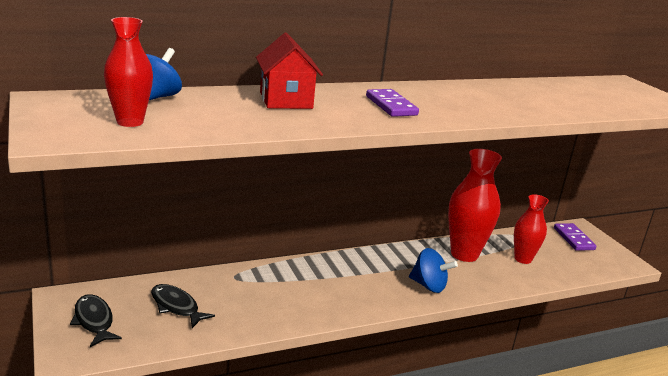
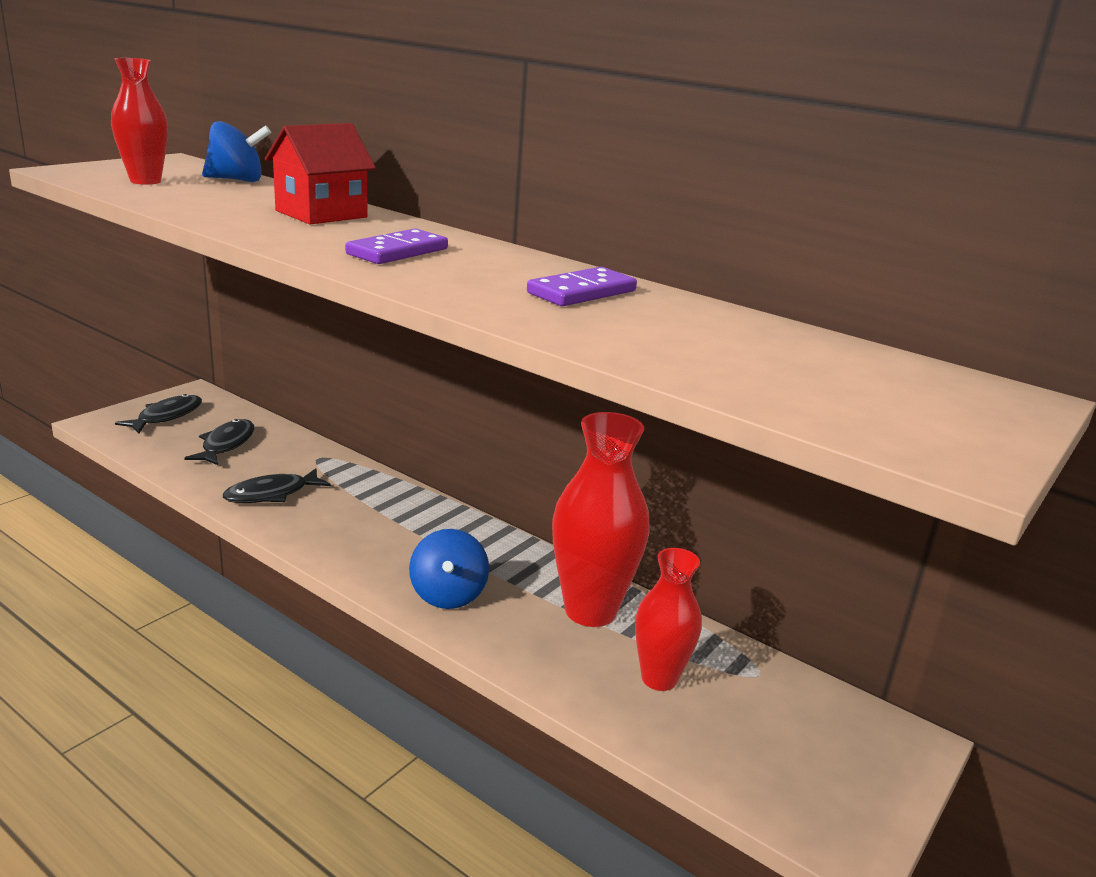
camera: 60 degrees right, 0 degrees up
purple domino [554,223,597,251] -> purple domino moved to [527,267,637,306]
none -> black fish [223,468,331,503]

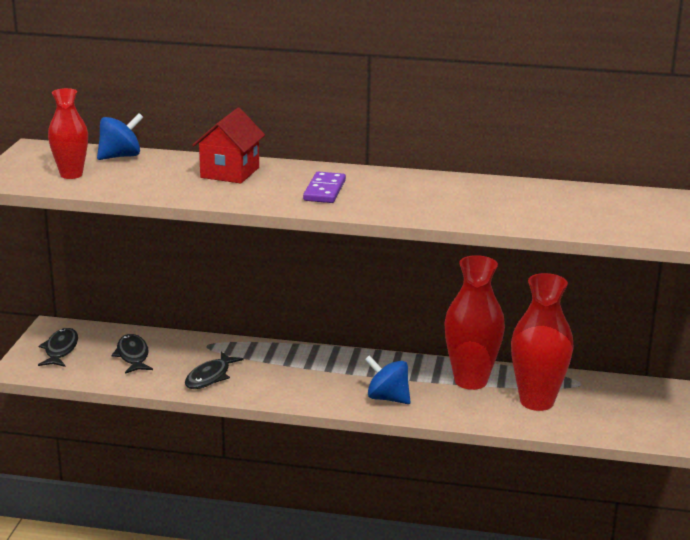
camera: 25 degrees left, 0 degrees up
blue spinning top [409,529,489,609] -> blue spinning top turned 150 degrees clockwise [365,355,411,404]
purple domino [527,267,637,306] -> none
red vase [635,548,702,691] -> red vase [511,273,574,411], size x1.59

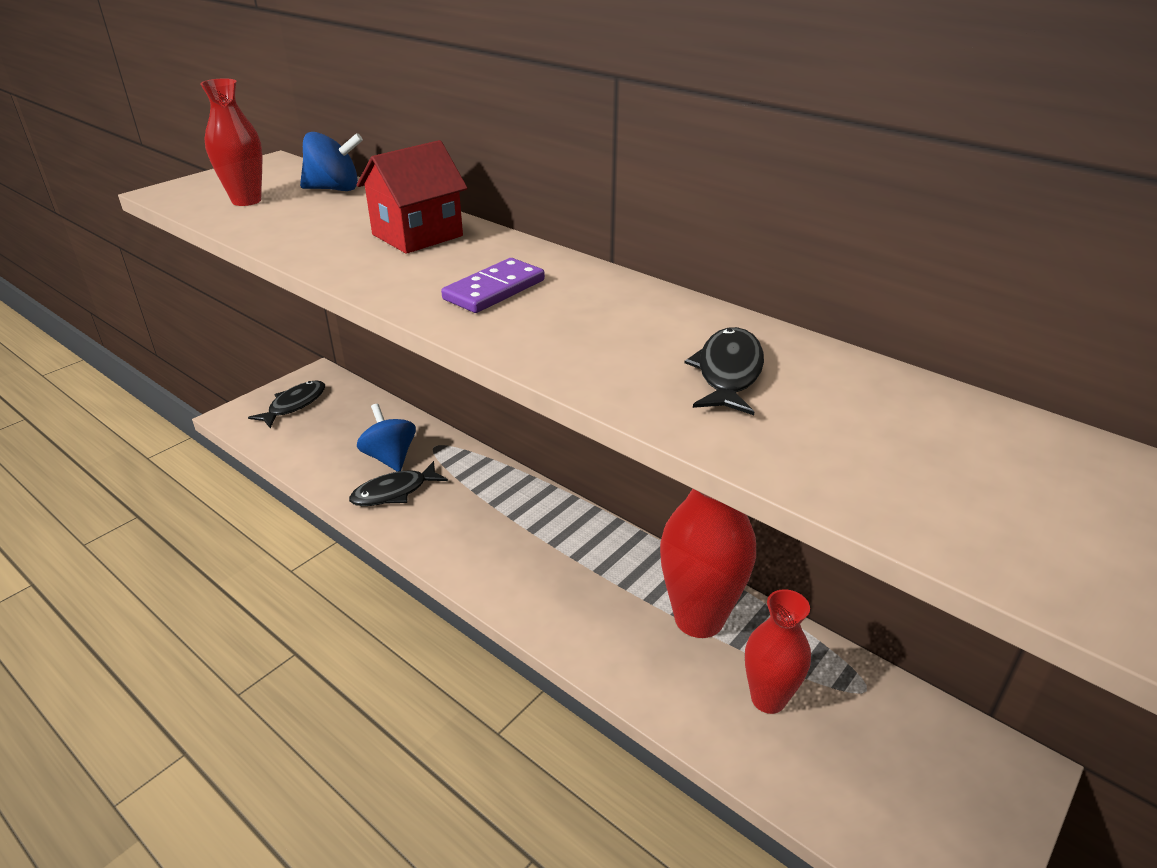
camera: 30 degrees right, 10 degrees up
black fish [111,334,153,374] -> black fish moved to [684,327,764,415]
blue spinning top [365,355,411,404] -> blue spinning top moved to [357,404,416,472]
red vase [511,273,574,411] -> red vase [745,589,811,714], size x0.63

